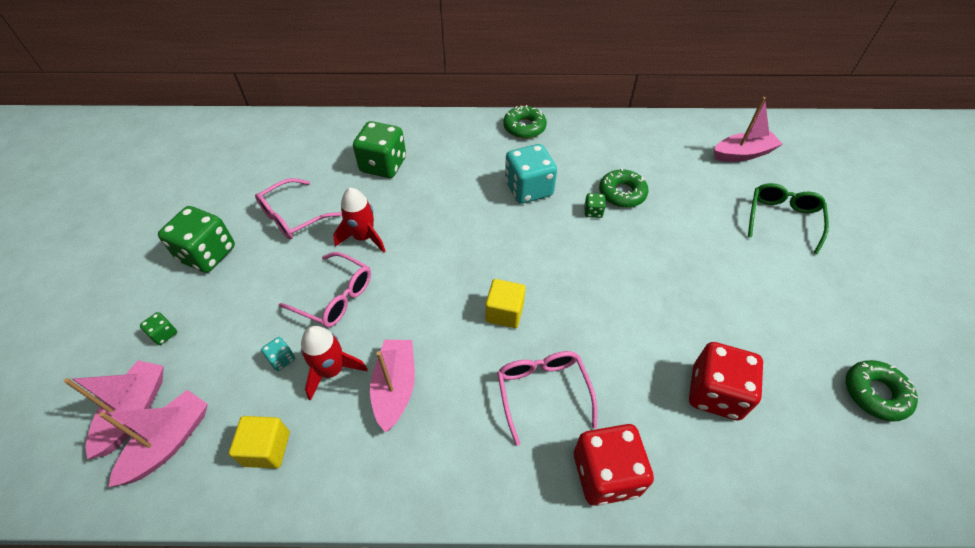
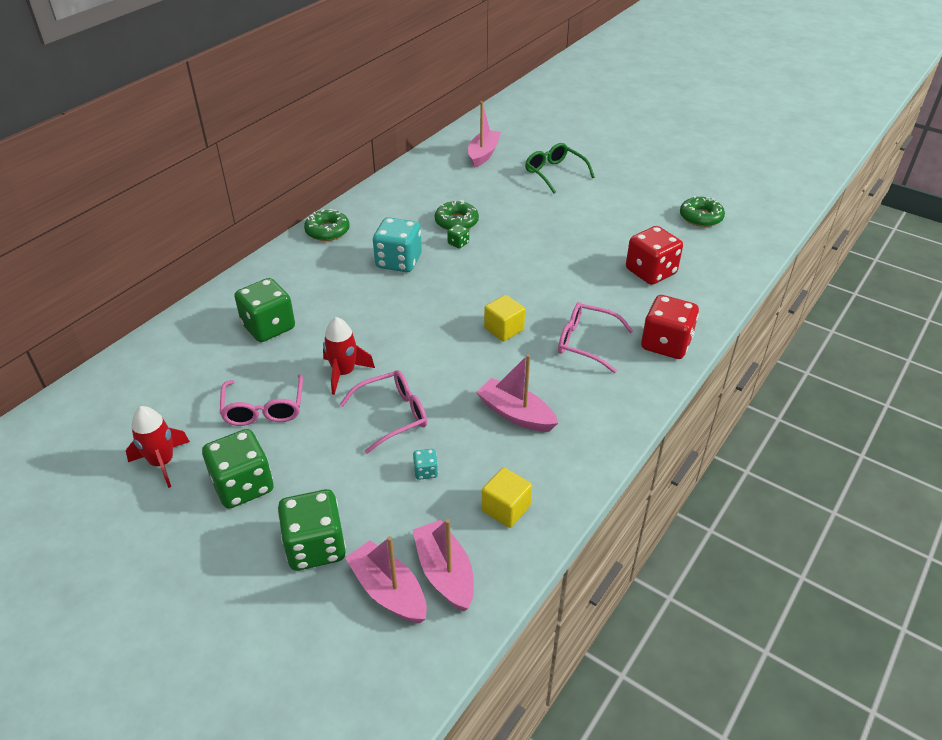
camera: 55 degrees left, 10 degrees down
green dice [140,312,177,345] -> green dice [278,489,346,571], size x2.28
red rocket [301,326,368,400] -> red rocket moved to [126,406,190,488]

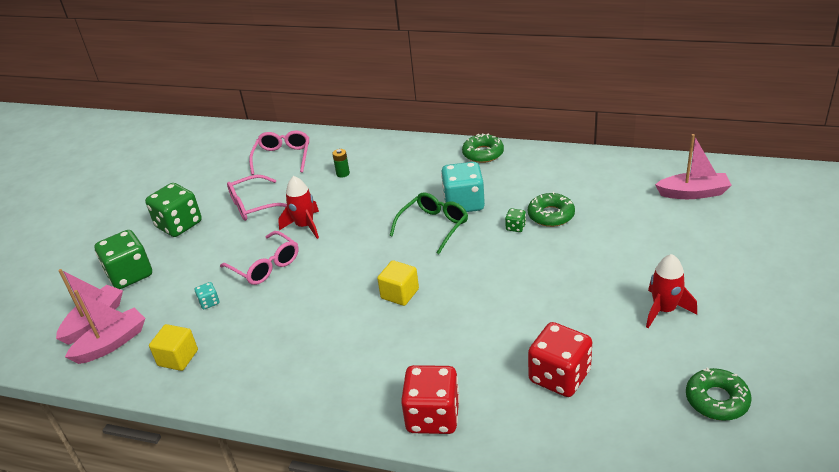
camera: 75 degrees right, 5 degrees down
red rocket [126,406,190,488] -> red rocket moved to [646,254,697,328]
green dice [234,278,295,342] -> green battery [332,149,350,177]
pink boat [476,354,558,432] -> none
green glasses [525,143,595,194] -> green glasses moved to [390,192,468,254]
pink glasses [558,302,633,373] -> pink glasses moved to [249,131,309,175]

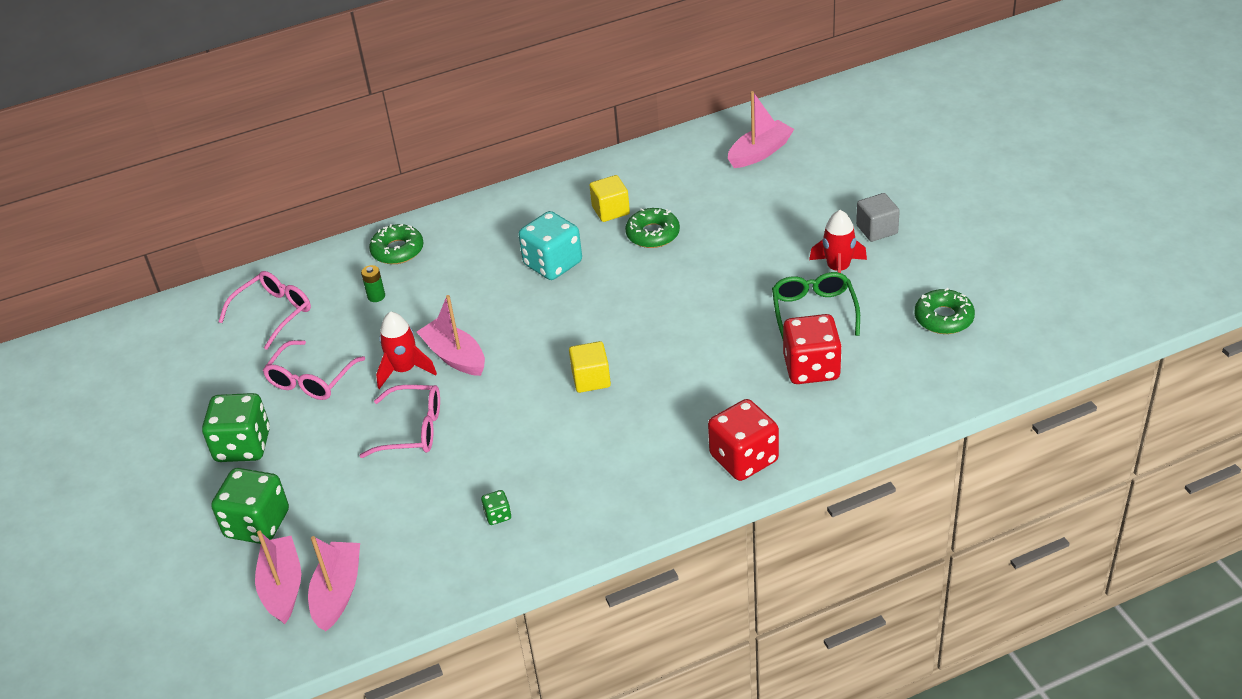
camera: 40 degrees left, 5 degrees up
yellow cube [149,324,198,371] -> yellow cube moved to [590,175,630,222]
turquoise dice [195,282,219,309] -> none
pink glasses [249,131,309,175] -> pink glasses turned 75 degrees clockwise [218,271,311,350]
green glasses [390,192,468,254] -> green glasses moved to [772,272,860,339]
green donut [462,134,504,163] -> green donut moved to [369,224,423,264]
green dice [505,208,526,232] -> green dice moved to [481,490,511,525]
none -> pink boat [417,295,485,376]
none -> grey cube [856,193,900,242]

